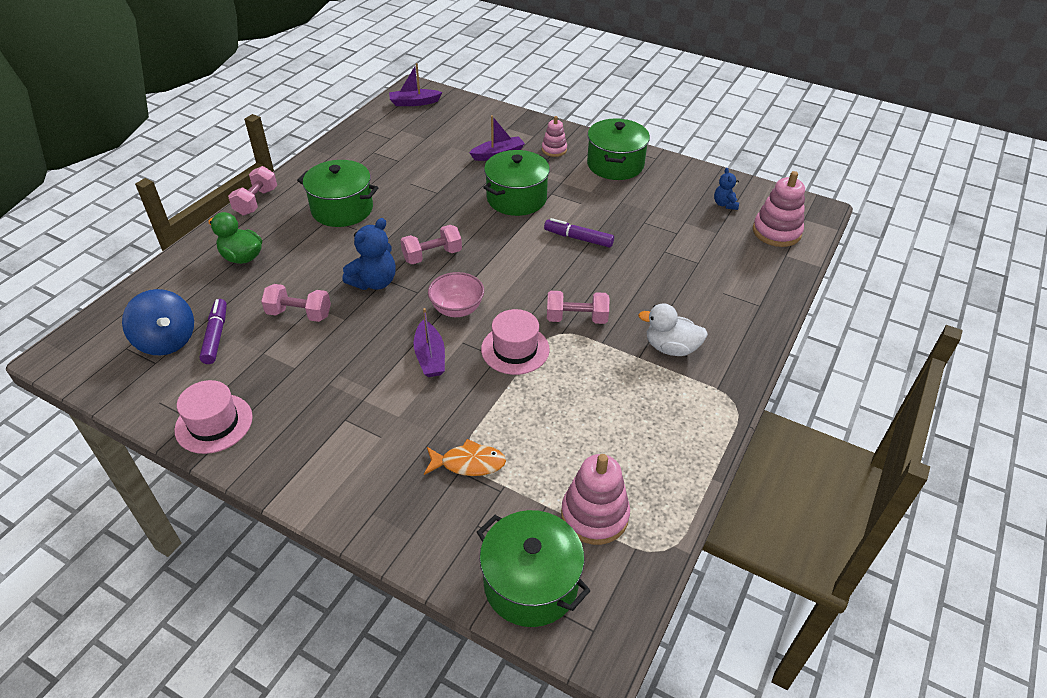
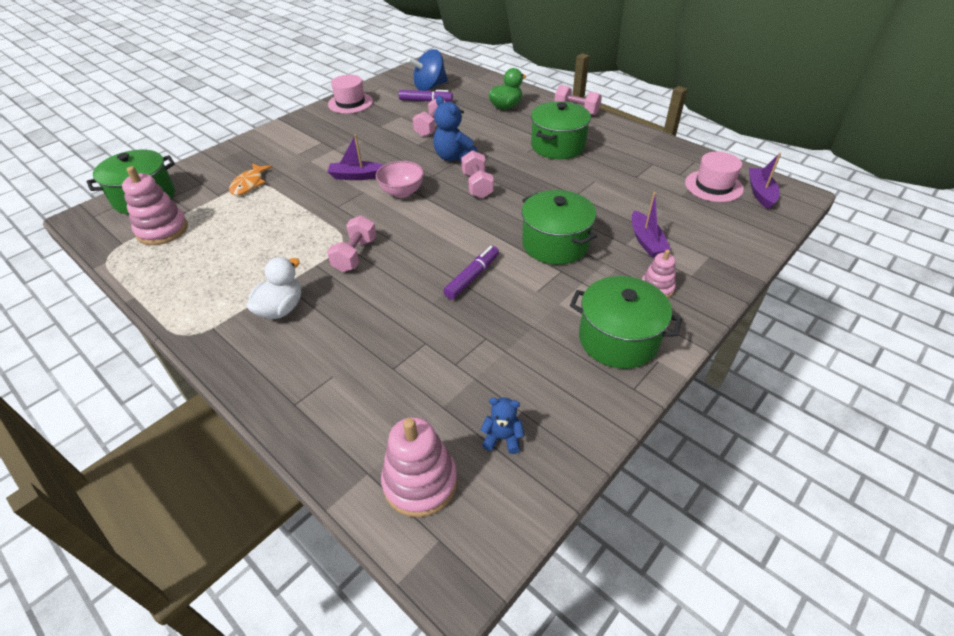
camera: 105 degrees right, 0 degrees up
pink hat [481,309,550,375] -> pink hat moved to [685,152,744,202]

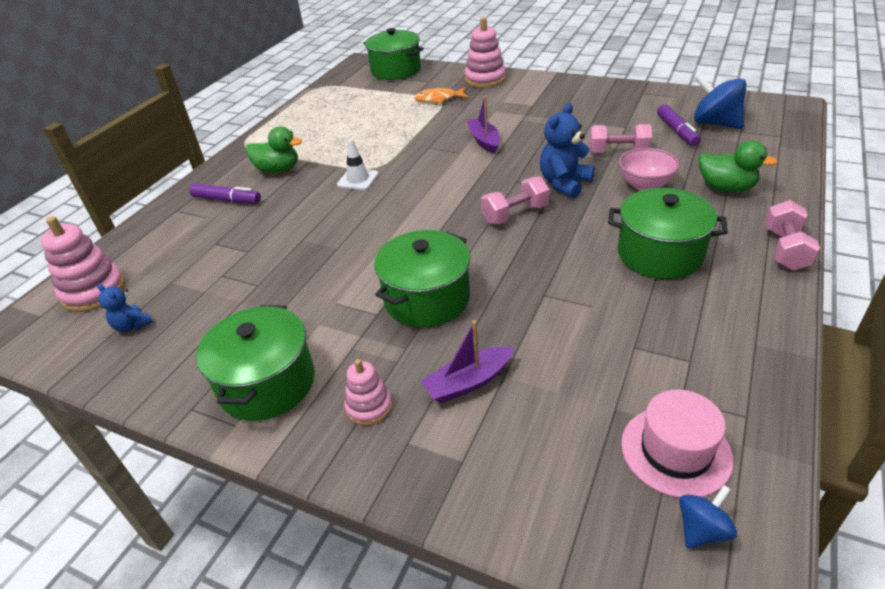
camera: 75 degrees right, 5 degrees down
pink stacking toy [122,166,188,245] -> pink stacking toy moved to [465,17,506,88]
white duck [247,257,301,319] -> green duck [246,127,302,173]
pink dumbbell [327,215,377,272] -> white traffic cone [337,139,379,190]
pink hat [328,75,373,114] -> none
pink bowl [376,161,424,198] -> pink bowl moved to [619,148,680,191]
purple marker [443,246,499,300] -> purple marker moved to [189,184,261,203]
blue teddy bear [481,398,524,454] -> blue teddy bear turned 135 degrees clockwise [97,284,153,332]
purple boat [749,153,781,209] -> blue spinning top [679,485,737,548]

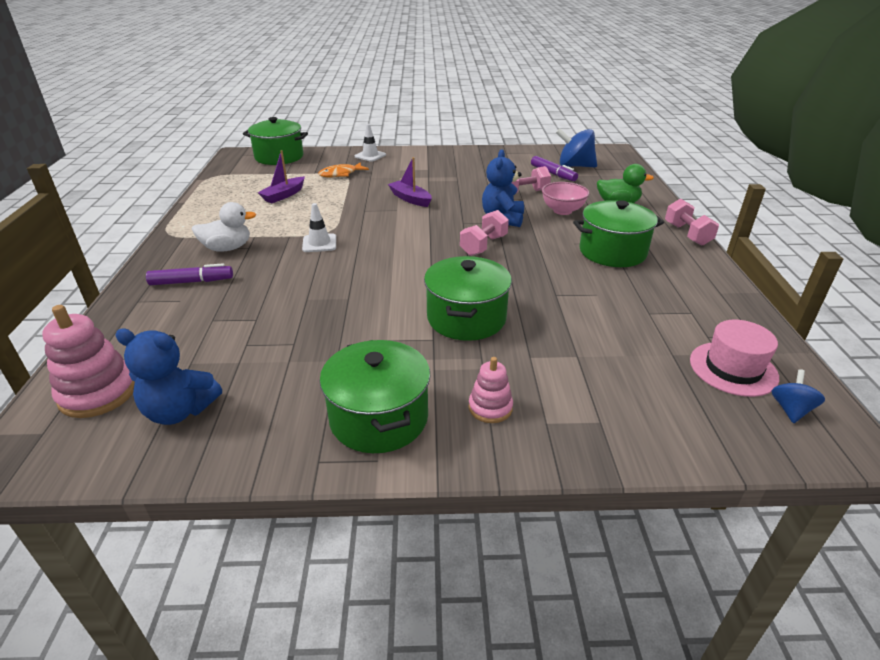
camera: 30 degrees left, 5 degrees down
blue teddy bear [97,284,153,332] -> blue teddy bear [115,329,222,425], size x1.74
green duck [246,127,302,173] -> white duck [192,202,256,252]
purple boat [420,320,514,403] -> purple boat moved to [258,150,305,203]
pink stacking toy [465,17,506,88] -> white traffic cone [355,124,386,162]

